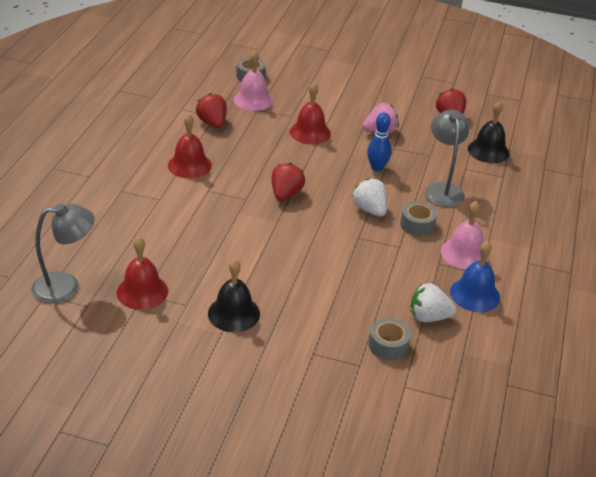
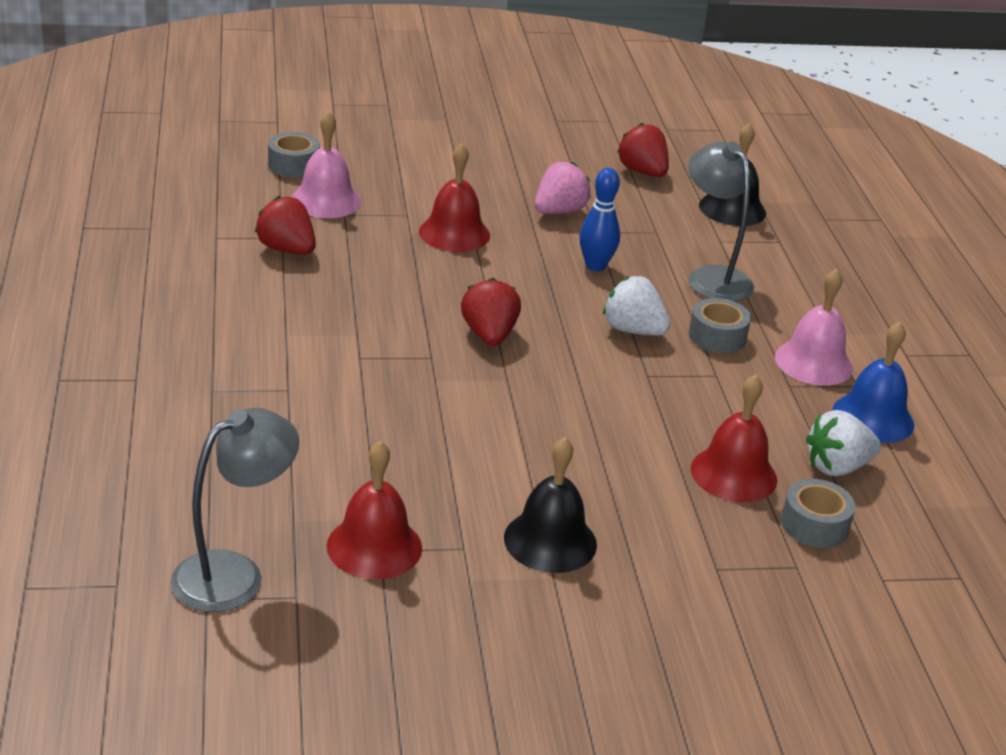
camera: 25 degrees left, 5 degrees down
red bell [168,114,212,179] -> red bell moved to [691,374,777,502]

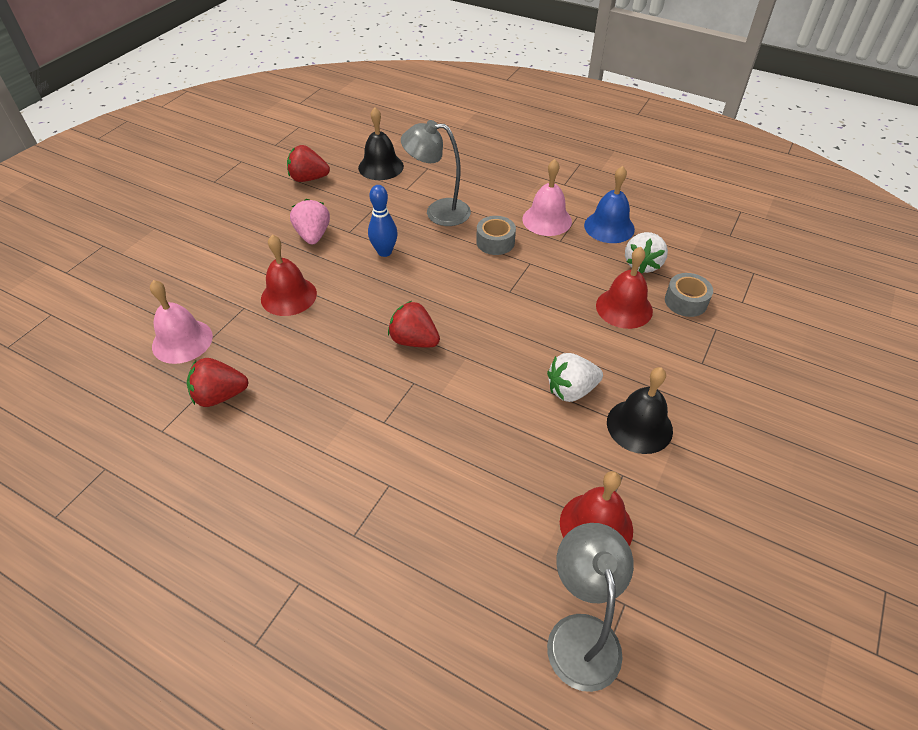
camera: 50 degrees left, 15 degrees up
grey tape [268,132,320,177] -> none
white strawberry [603,276,670,336] -> white strawberry moved to [547,353,603,402]

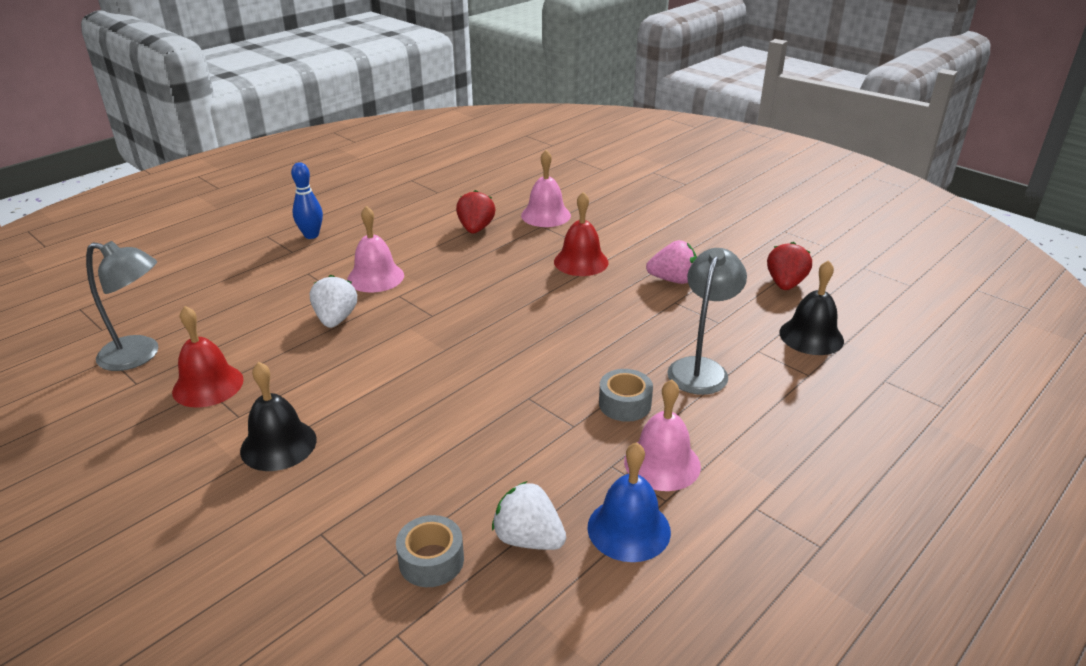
camera: 105 degrees right, 15 degrees down
blue bowling pin [368,185,398,257] -> blue bowling pin moved to [291,162,323,239]
red strawberry [388,301,440,347] -> none
white strawberry [547,353,603,402] -> white strawberry moved to [310,275,357,328]
red bell [596,247,653,329] -> none
none -> pink bell [347,206,404,293]

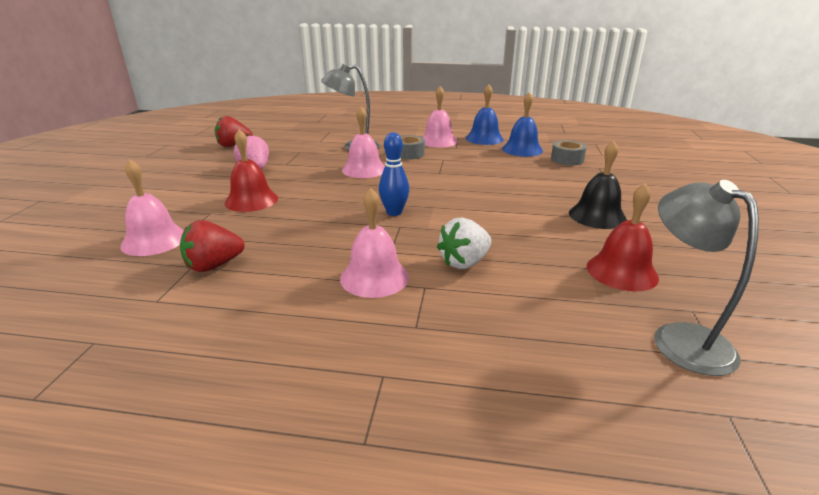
camera: 125 degrees left, 5 degrees down
blue bowling pin [291,162,323,239] -> blue bowling pin moved to [379,132,409,216]
white strawberry [492,481,566,550] -> blue bell [502,92,543,157]
black bell [779,260,844,355] -> none
none -> pink bell [342,106,385,178]

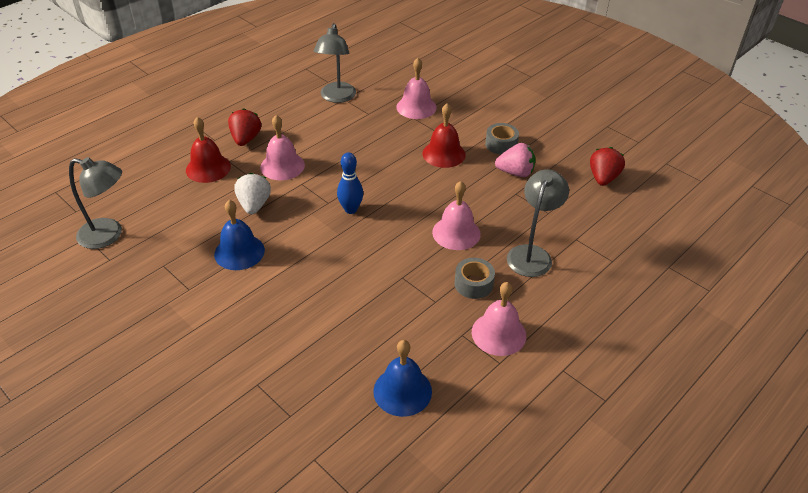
camera: 125 degrees right, 15 degrees up
red strawberry [180,220,245,272] -> red strawberry moved to [228,108,261,146]
blue bell [466,84,504,145] -> blue bell moved to [214,200,265,270]
grey tape [551,140,587,166] -> grey tape moved to [485,123,519,155]
black bell [569,141,627,229] -> none
red bell [587,184,659,291] -> red bell moved to [186,117,231,183]
none -> grey lamp [314,23,356,103]

